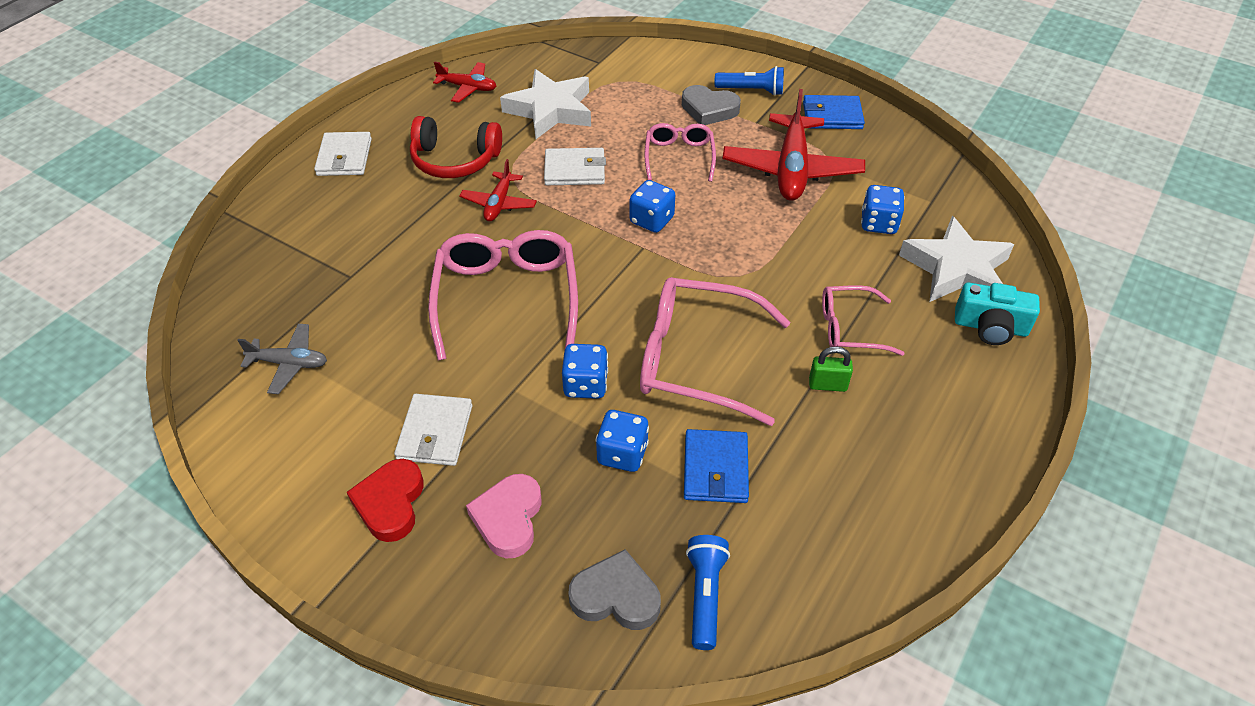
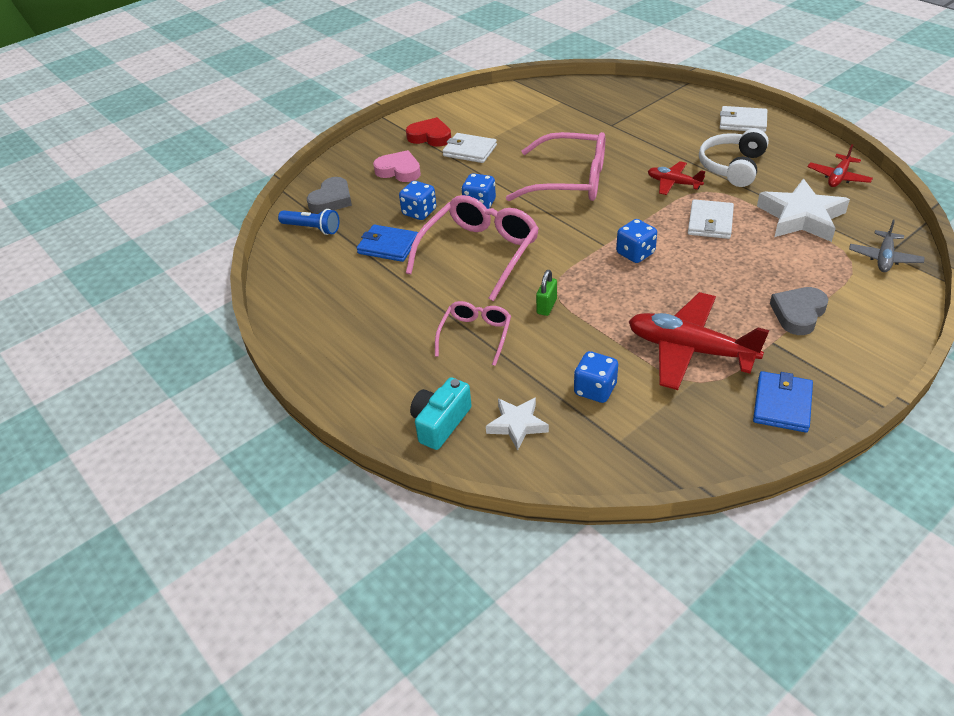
camera: 110 degrees right, 5 degrees down
grey plane [237,324,327,394] -> grey plane moved to [849,220,925,272]
red headphones [410,116,502,178] -> white headphones [699,129,769,187]
pink glasses [645,123,716,182] -> none
blue flashlight [715,66,784,96] -> none
green padlock [809,346,853,392] -> green padlock moved to [536,270,557,316]
white star [899,216,1014,302] -> white star [486,397,549,451], size x0.58

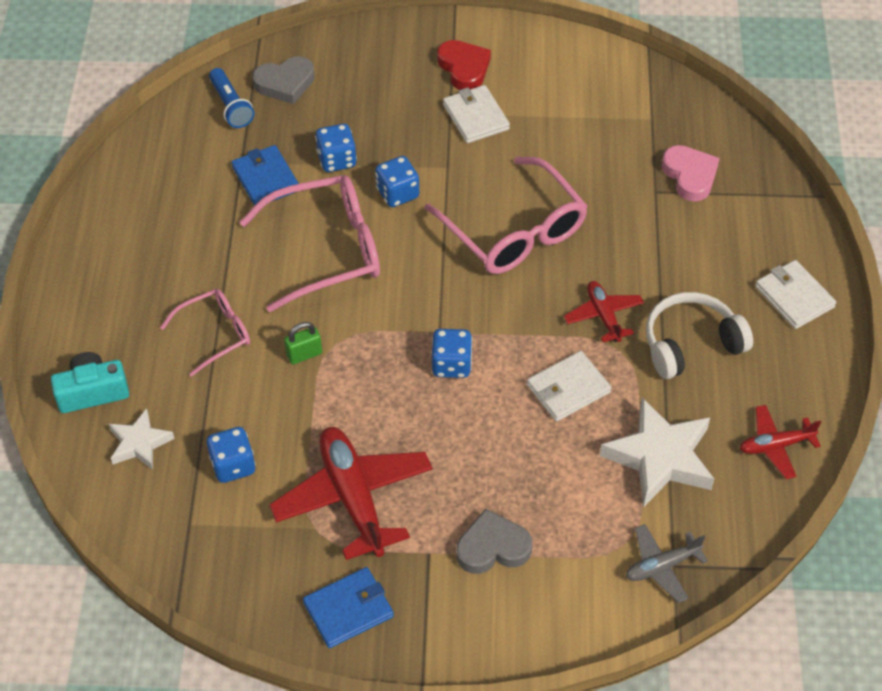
camera: 40 degrees right, 10 degrees up
pink heart [373,150,421,182] -> pink heart moved to [662,145,719,201]

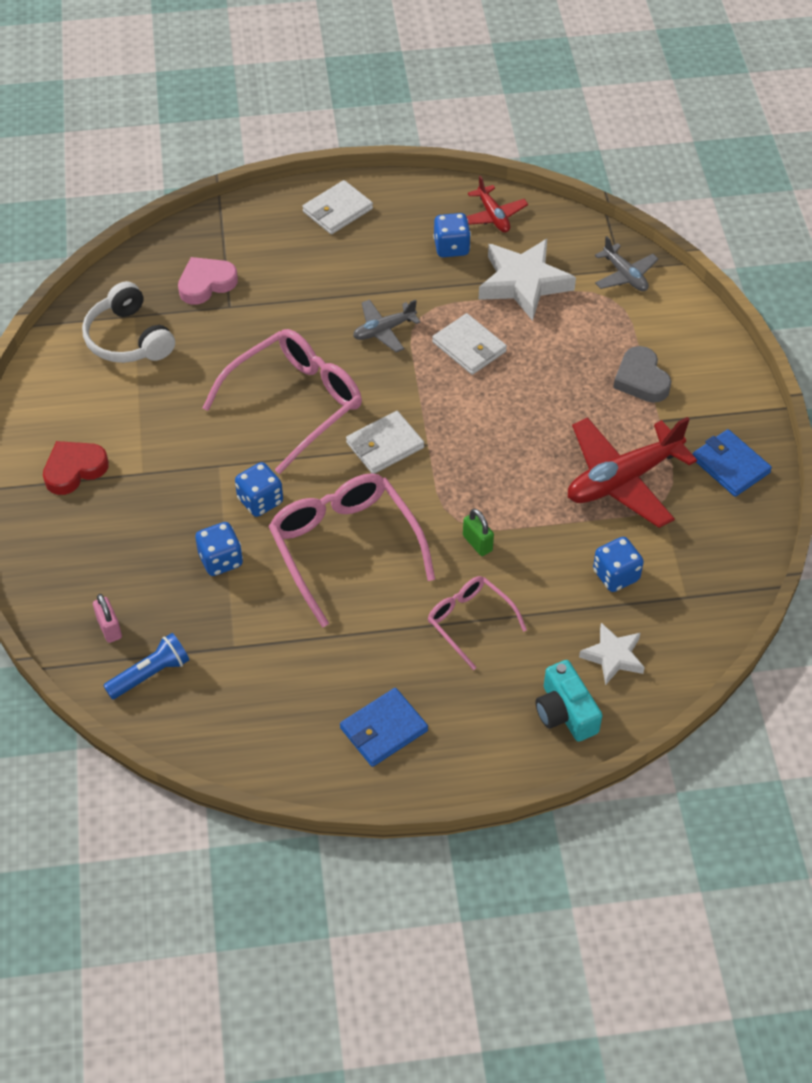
camera: 100 degrees left, 0 degrees up
blue wallet [231,145,299,206] -> blue wallet moved to [340,688,428,767]
grey heart [252,56,315,104] -> pink padlock [93,594,122,643]
blue dice [431,329,472,378] -> blue dice moved to [433,213,471,257]
white wallet [443,85,510,143] -> white wallet moved to [346,411,424,474]
red plane [564,281,644,342] -> grey plane [353,299,421,352]
white headphones [646,292,753,379] -> white headphones moved to [82,281,175,363]

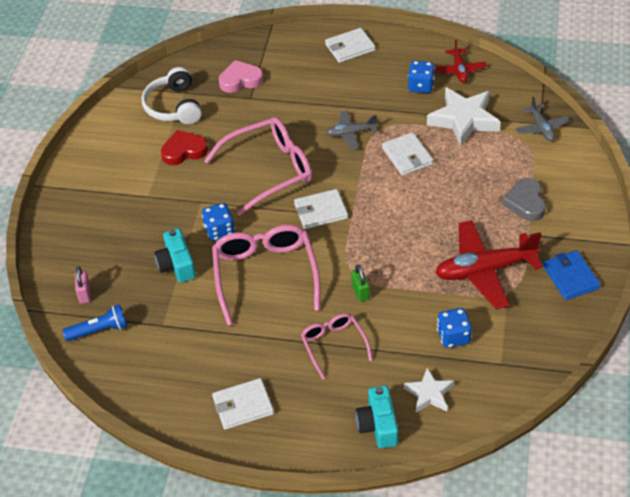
camera: 20 degrees right, 5 degrees down
red heart [43,441,109,495] -> red heart moved to [161,130,208,165]
blue dice [195,522,243,576] -> turquoise camera [154,228,196,283]
blue wallet [340,688,428,767] -> white wallet [212,378,274,430]

